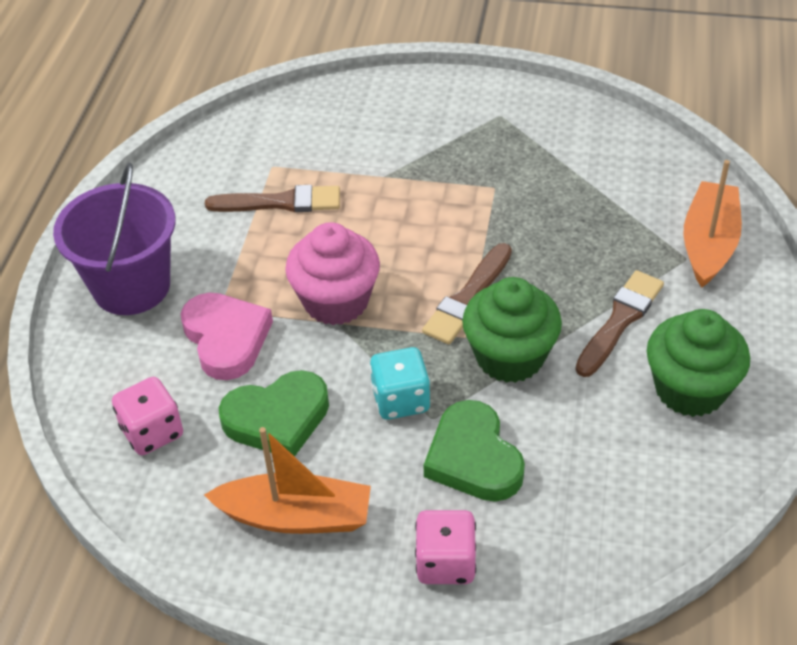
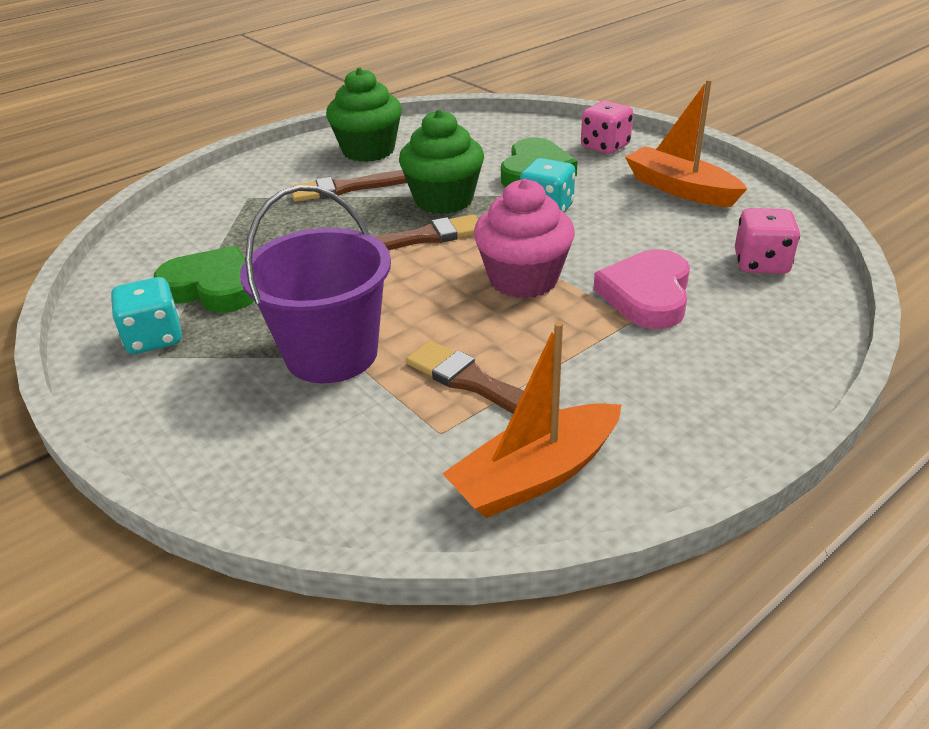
camera: 140 degrees left, 10 degrees down
purple bucket [53,163,176,315] -> purple bucket moved to [240,185,391,383]
green heart [219,370,329,457] -> green heart moved to [153,246,255,313]
orange boat [684,160,742,287] -> orange boat moved to [442,321,621,518]
none -> turquoise dice [111,277,182,354]

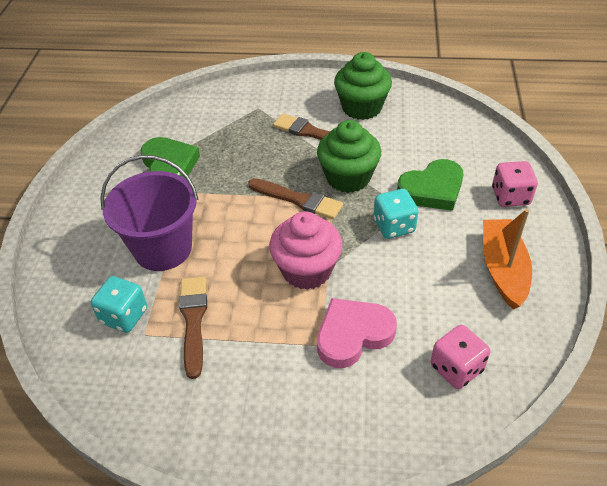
camera: 45 degrees right, 10 degrees up
turquoise dice [111,277,182,354] -> turquoise dice moved to [91,276,147,333]
orange boat [442,321,621,518] -> none

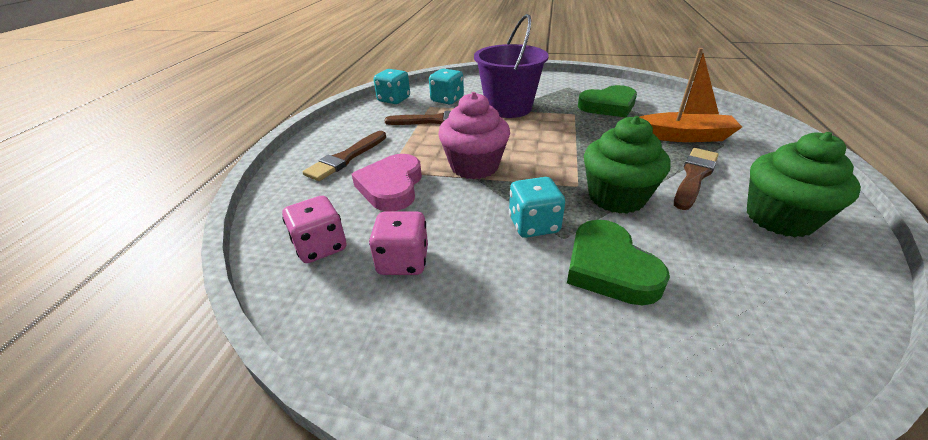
camera: 95 degrees right, 10 degrees down
brown brush [248,178,343,219] -> brown brush moved to [303,131,386,181]
pink heart [317,298,397,368] -> pink heart turned 150 degrees counterclockwise [352,154,422,212]
orange boat [483,209,532,309] -> orange boat moved to [639,48,742,142]
pink dice [492,161,538,207] -> pink dice moved to [369,211,428,275]
none -> turquoise dice [374,69,410,104]

